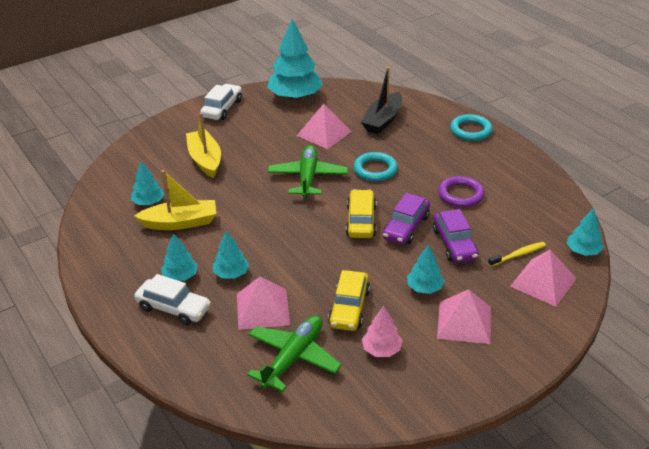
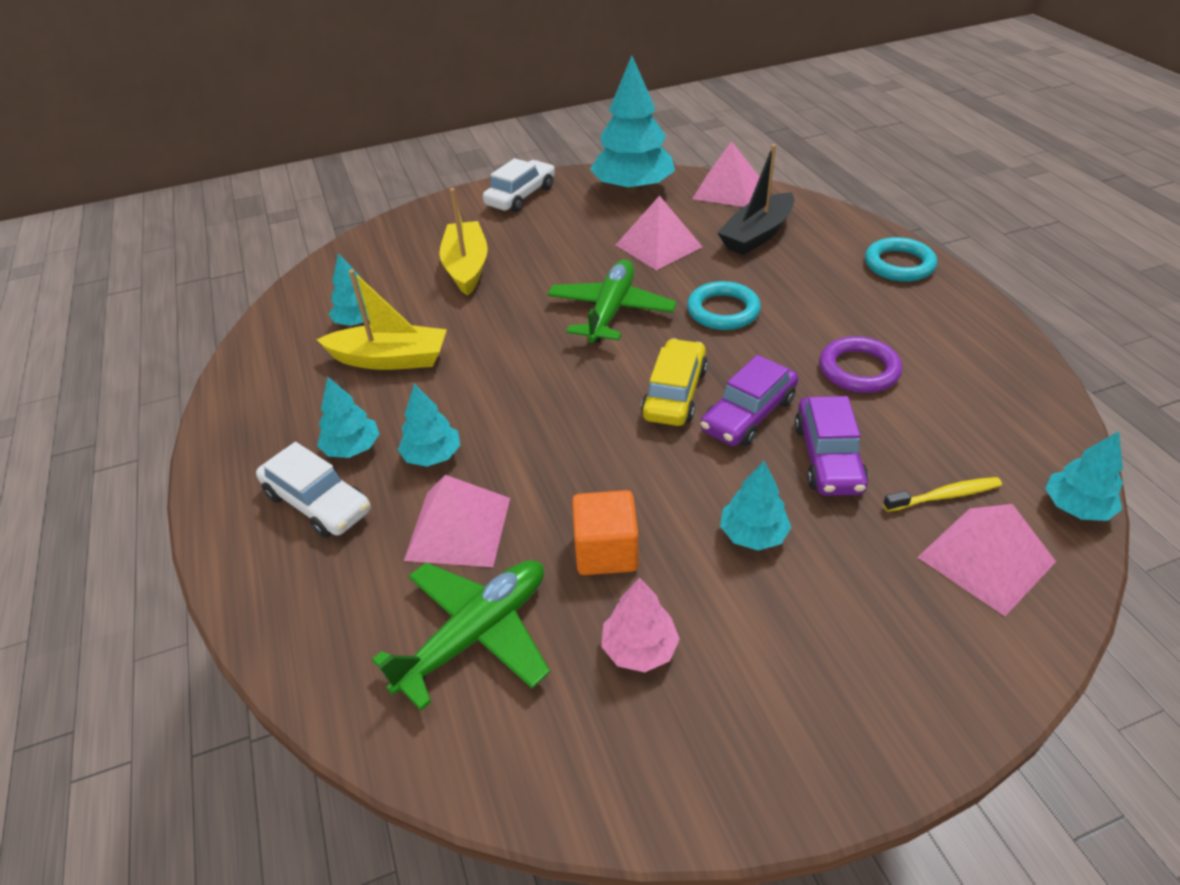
camera: 15 degrees right, 5 degrees up
yellow car [328,270,370,331] -> orange cube [572,490,638,575]
pink pyramid [437,289,491,344] -> pink pyramid moved to [692,141,759,207]

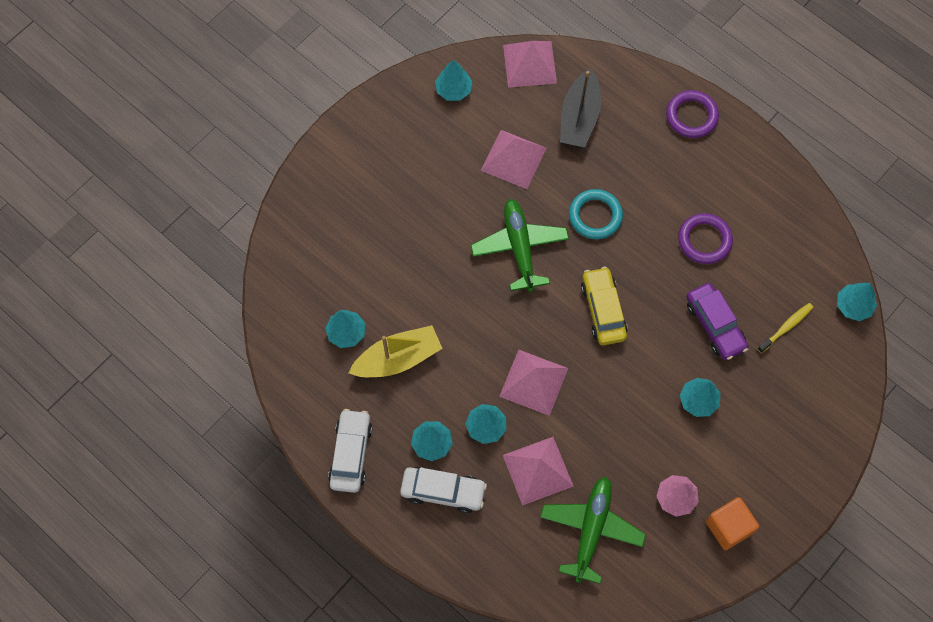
camera: 30 degrees left, 25 degrees up
yellow boat [439,188,488,296] -> none
white car [483,158,555,212] -> white car moved to [328,409,372,493]
orange cube [572,490,638,575] -> orange cube moved to [706,497,759,550]
turquoise tree [590,55,675,193] -> turquoise tree [435,60,472,101], size x0.51
purple car [700,355,798,446] -> none
turquoise ring [865,237,937,282] -> purple ring [666,90,719,138]
pink pyramid [917,504,1056,616] -> pink pyramid moved to [499,349,568,416]

